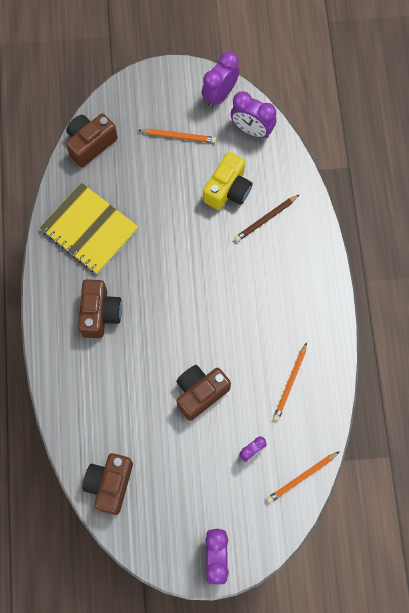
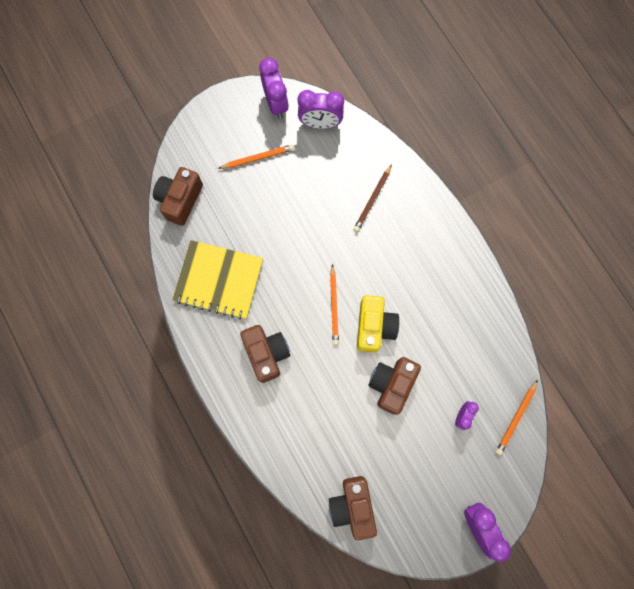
camera: 25 degrees left, 5 degrees up
purple clock [202,51,240,107] -> purple clock turned 150 degrees clockwise [259,58,289,118]
yellow camera [203,152,252,210] -> yellow camera moved to [357,295,399,352]
orange pencil [273,342,307,421] -> orange pencil moved to [330,264,339,345]

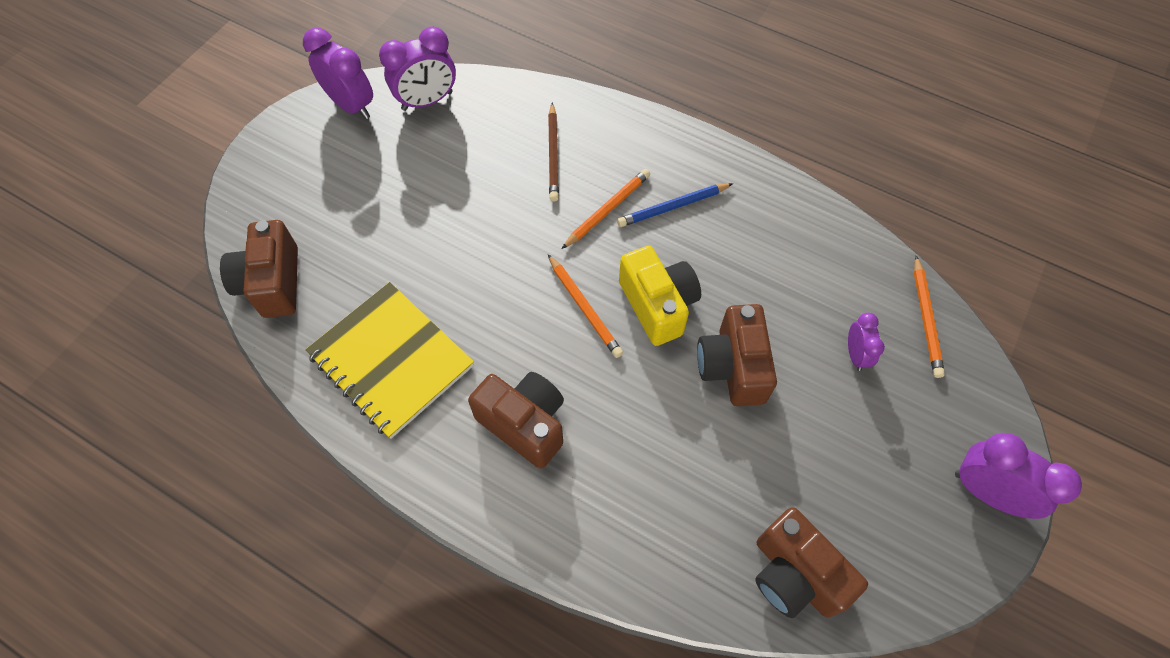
camera: 30 degrees left, 15 degrees down
yellow notebook [172,240,263,320] -> yellow notebook turned 60 degrees clockwise [305,282,474,439]
orange pencil [218,145,294,169] -> orange pencil moved to [562,169,650,249]
none -> blue pencil [617,183,733,227]

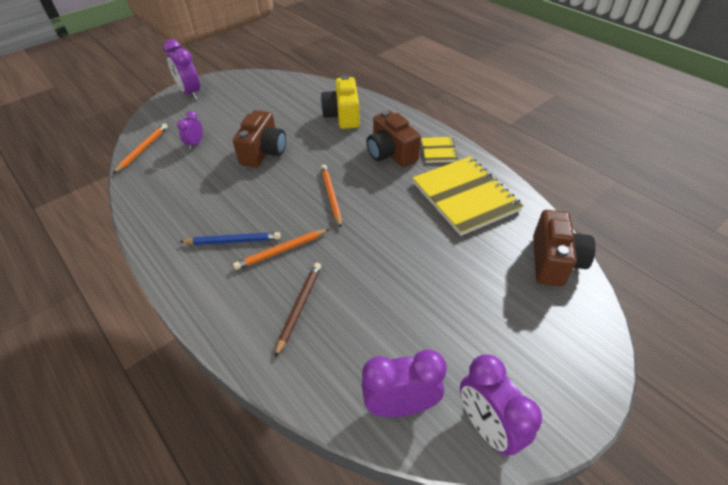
camera: 160 degrees left, 15 degrees down
yellow camera [619,246,701,346] -> yellow camera moved to [321,75,360,129]
brown camera [755,507,868,618] -> none
none -> yellow notebook [421,137,458,163]

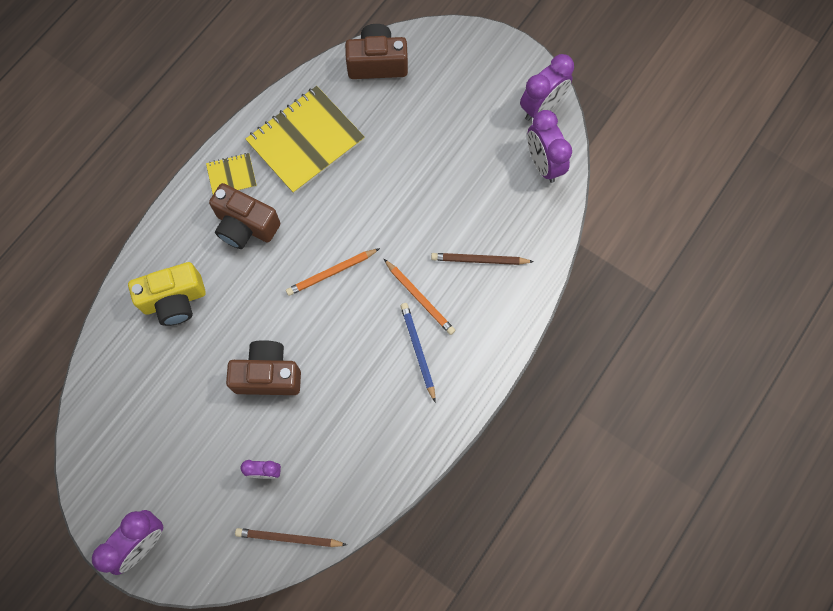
camera: 105 degrees left, 25 degrees up
orange pencil [113,124,168,174] -> brown pencil [235,528,347,547]
brown camera [366,110,421,167] -> brown camera turned 75 degrees clockwise [209,183,281,249]

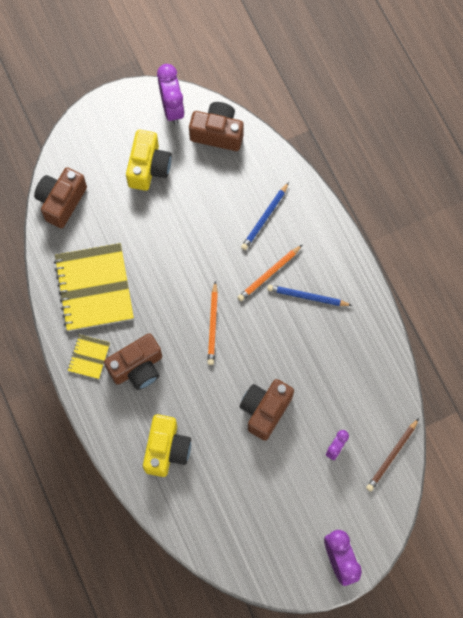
camera: 60 degrees left, 0 degrees up
orange pencil [384,259,455,335] -> orange pencil turned 150 degrees clockwise [238,245,302,301]
brown pencil [431,253,534,265] -> blue pencil [241,182,289,250]
purple clock [527,110,572,183] -> brown camera [189,102,244,151]
none -> yellow camera [126,130,172,191]

